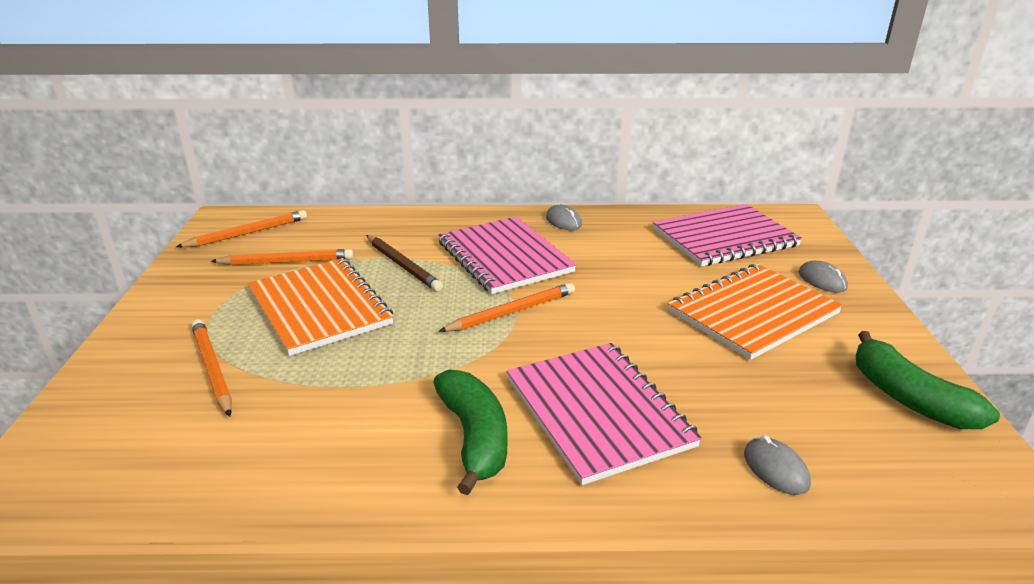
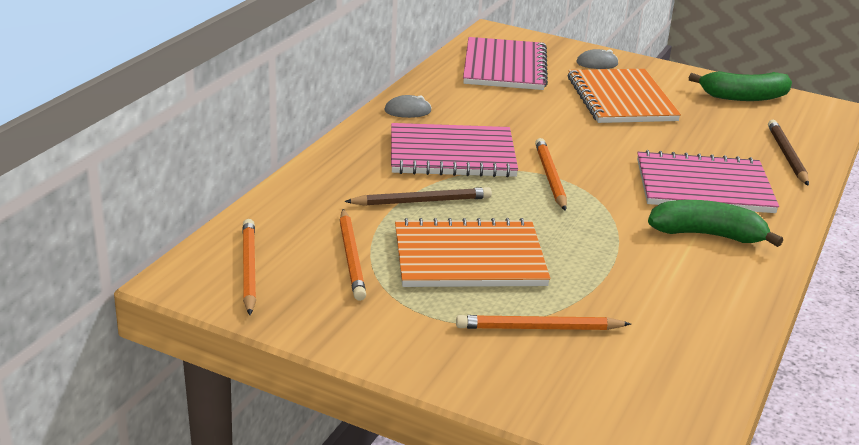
camera: 65 degrees left, 0 degrees up
orange pencil [211,249,354,265] -> orange pencil turned 150 degrees clockwise [339,209,366,301]
grey mouse [744,435,811,495] -> brown pencil [768,120,809,186]

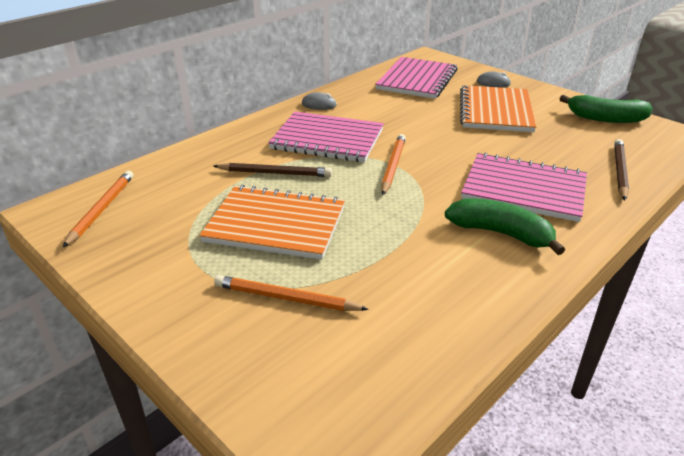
camera: 20 degrees right, 5 degrees up
orange pencil [339,209,366,301] -> none

